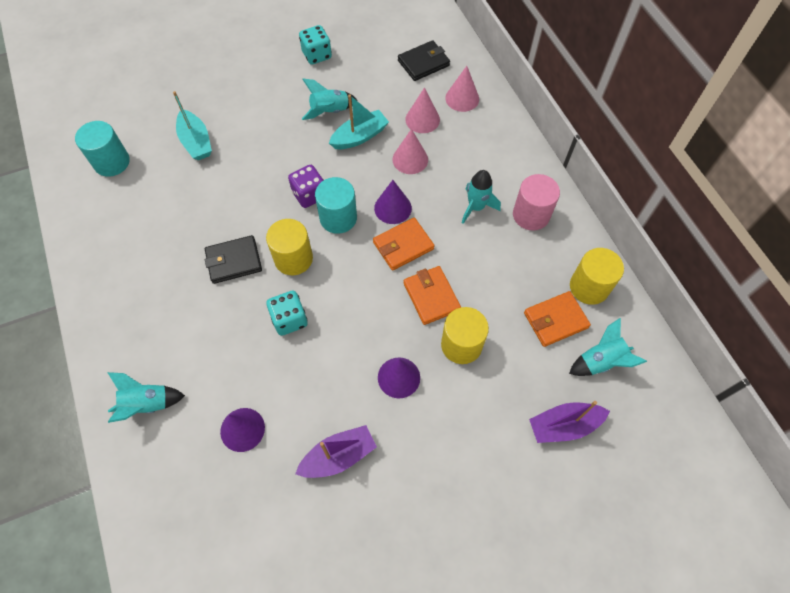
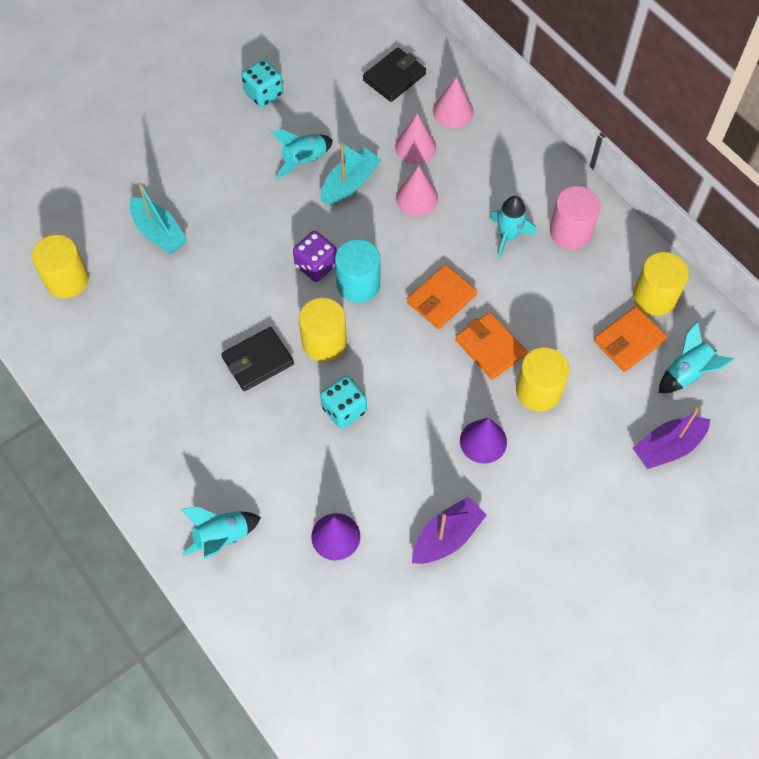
camera: 15 degrees left, 0 degrees up
turquoise cylinder [75,121,130,177] -> yellow cylinder [32,235,89,298]
purple cone [374,180,412,224] -> none

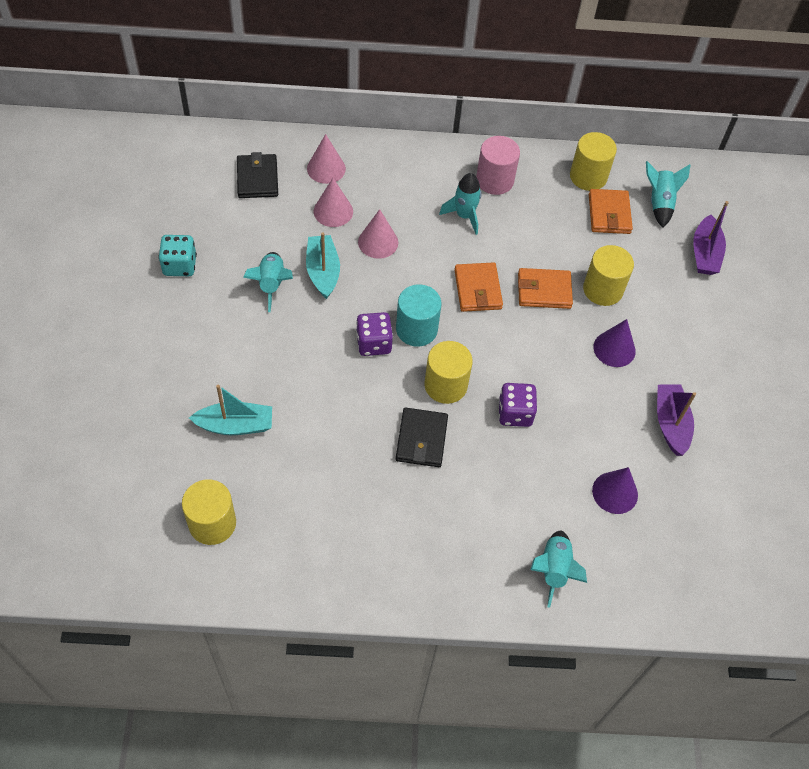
camera: 55 degrees left, 5 degrees down
turquoise dice [320,376,367,429] -> purple dice [499,383,537,427]

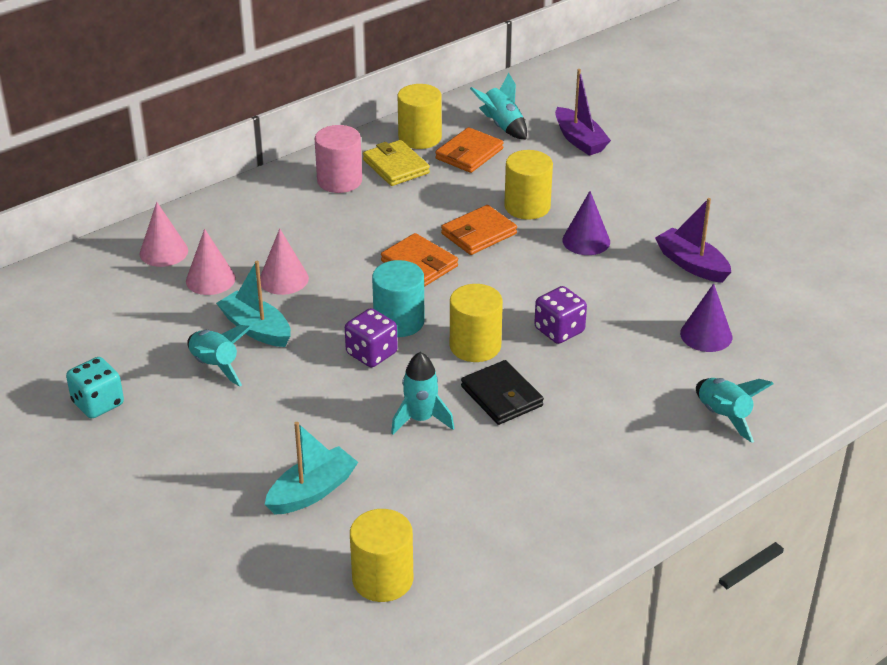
camera: 35 degrees left, 20 degrees down
black wallet [237,152,278,198] -> none
turquoise rocket [439,173,482,235] -> turquoise rocket moved to [391,352,454,435]
orange wallet [589,189,633,234] -> orange wallet turned 75 degrees clockwise [435,127,504,173]
none -> yellow wallet [363,140,430,186]

